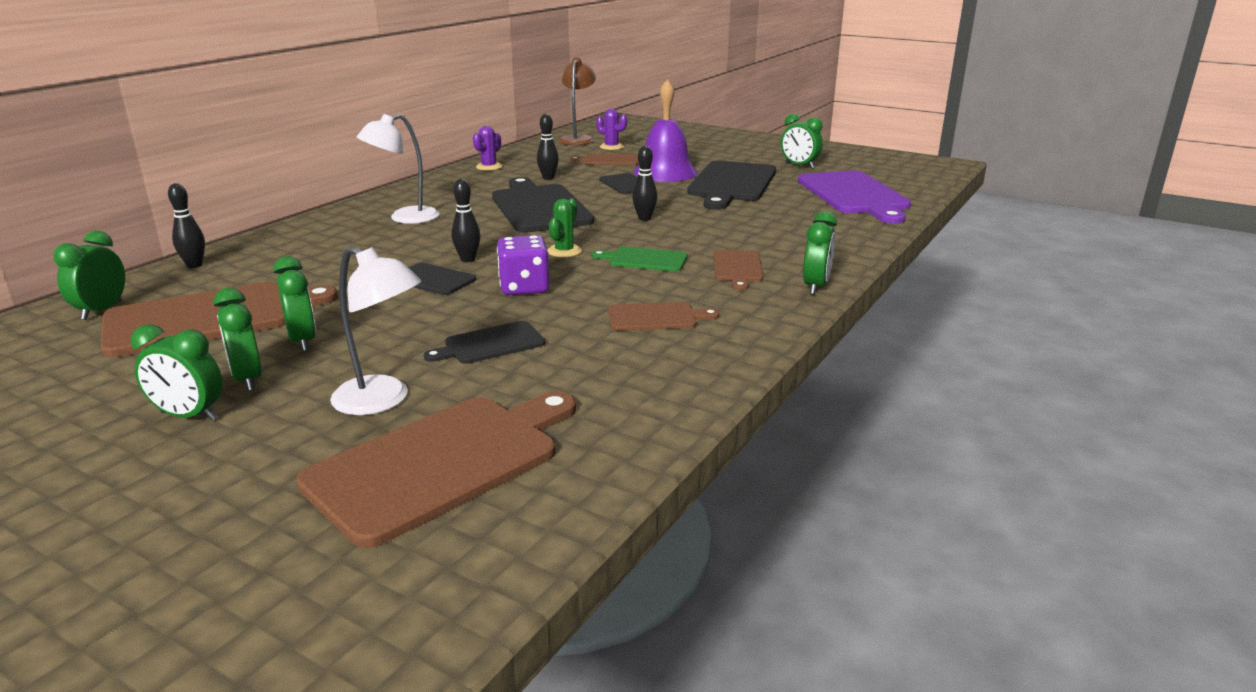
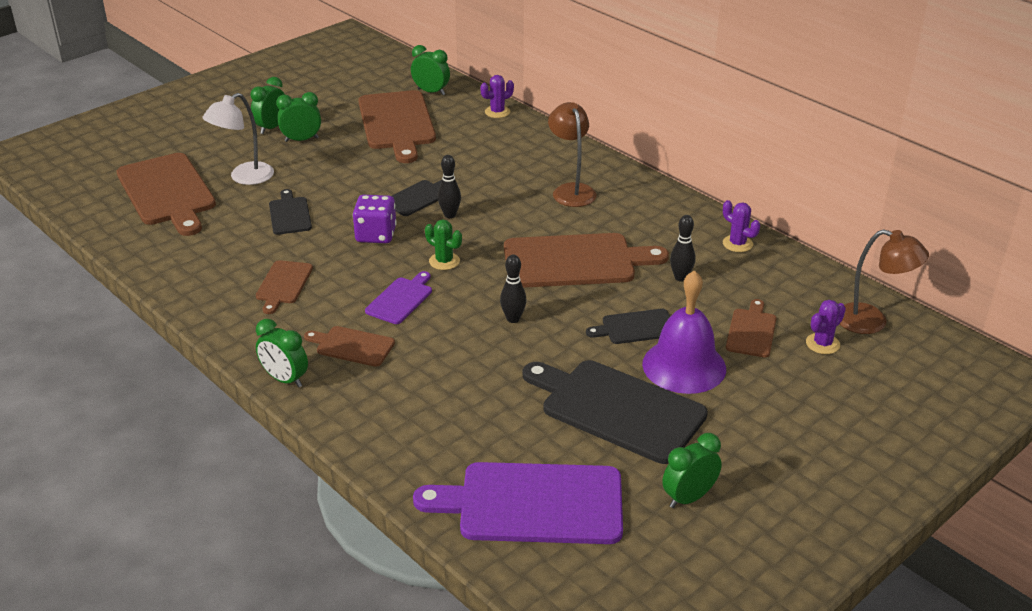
camera: 105 degrees right, 10 degrees up
black bowling pin [168,183,205,268] -> purple cactus [480,75,514,118]
green clock [274,256,316,351] -> none
white lamp [357,114,439,224] -> brown lamp [548,102,597,207]
black cutting board [492,177,594,233] -> brown cutting board [504,233,669,288]
green cutting board [592,247,688,272] -> purple cutting board [365,271,432,324]

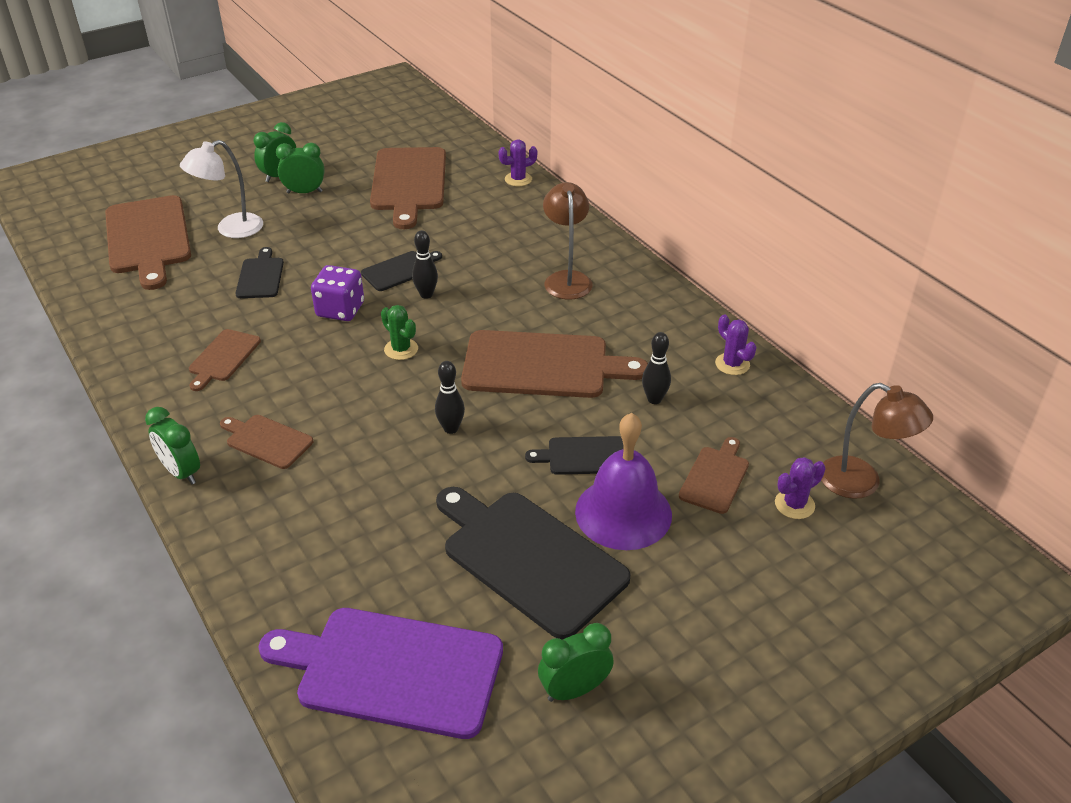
camera: 10 degrees right, 5 degrees up
purple cutting board [365,271,432,324] -> none
green clock [411,45,450,95] -> none

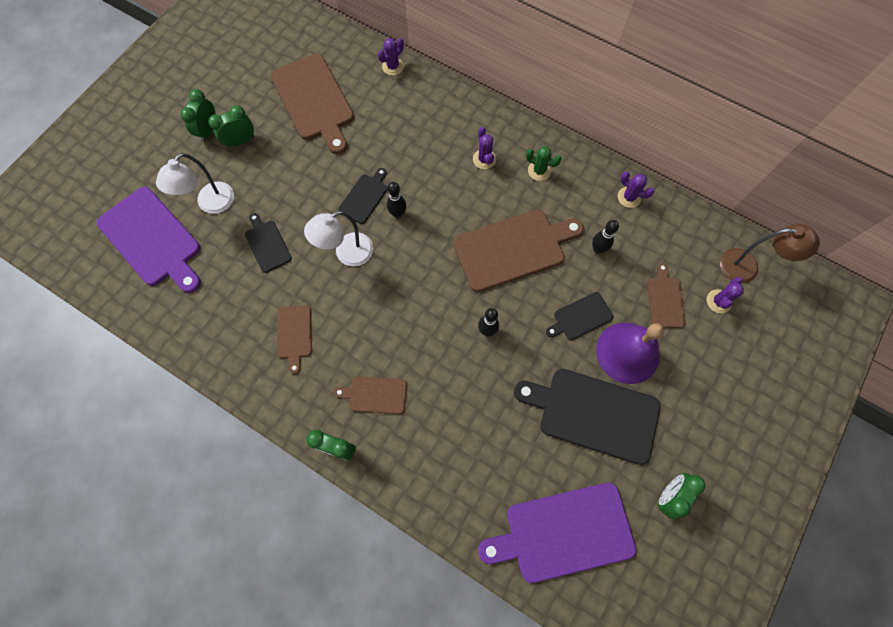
camera: 25 degrees left, 30 degrees up
brown cutting board [105,195,191,290] -> purple cutting board [97,187,201,293]
purple dice [311,265,364,321] -> white lamp [304,211,373,267]
green cactus [381,305,418,360] -> green cactus moved to [526,146,562,181]
brown lamp [543,182,593,300] -> purple cactus [473,127,496,169]

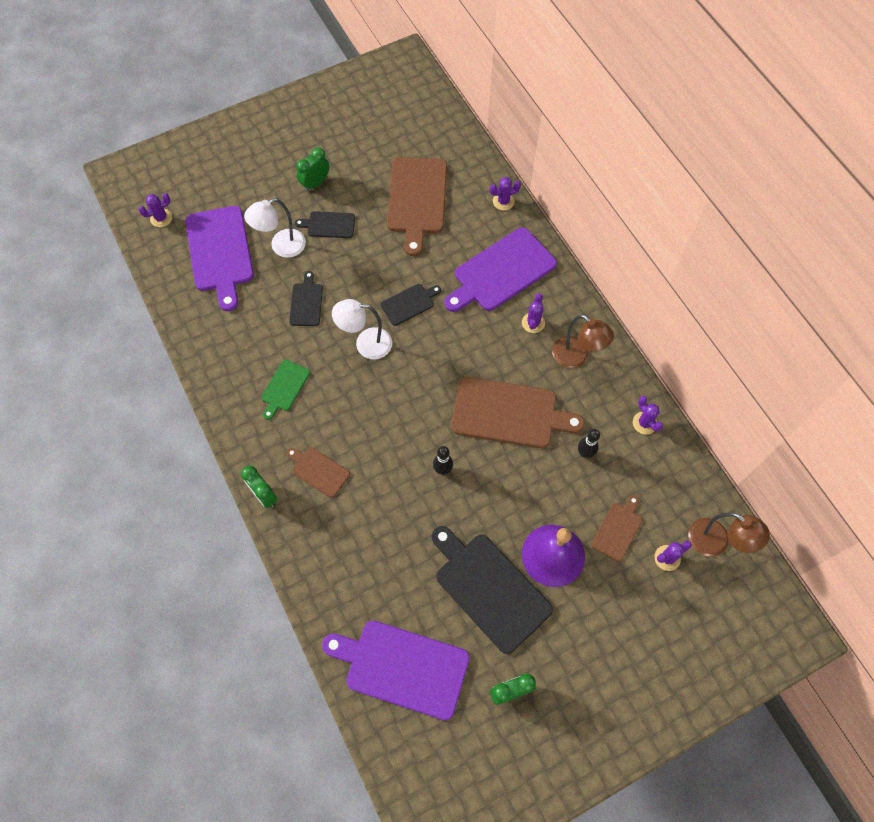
camera: 30 degrees right, 5 degrees down
green clock [208,105,254,148] -> none
brown cutting board [277,305,312,374] -> green cutting board [261,360,310,420]
black bowling pin [387,182,406,218] -> none
green cactus [526,146,562,181] -> brown lamp [552,314,614,369]
black cutting board [546,292,614,340] -> black cutting board moved to [295,211,355,238]
none -> purple cactus [138,193,172,227]
none -> purple cutting board [444,227,557,312]

